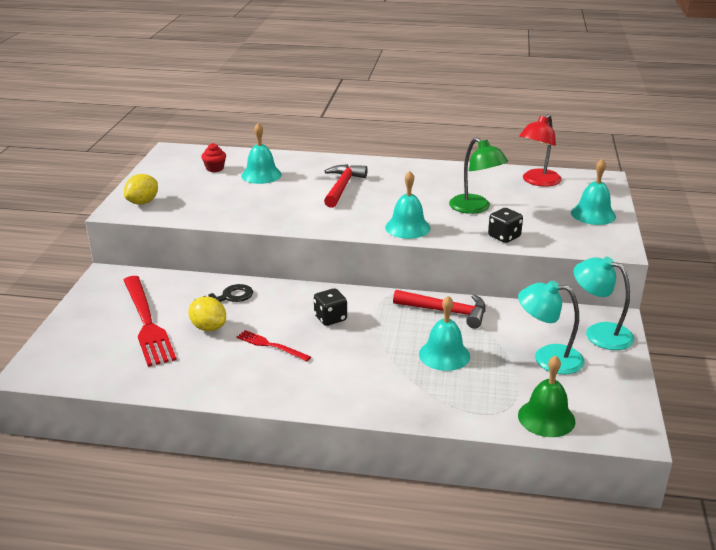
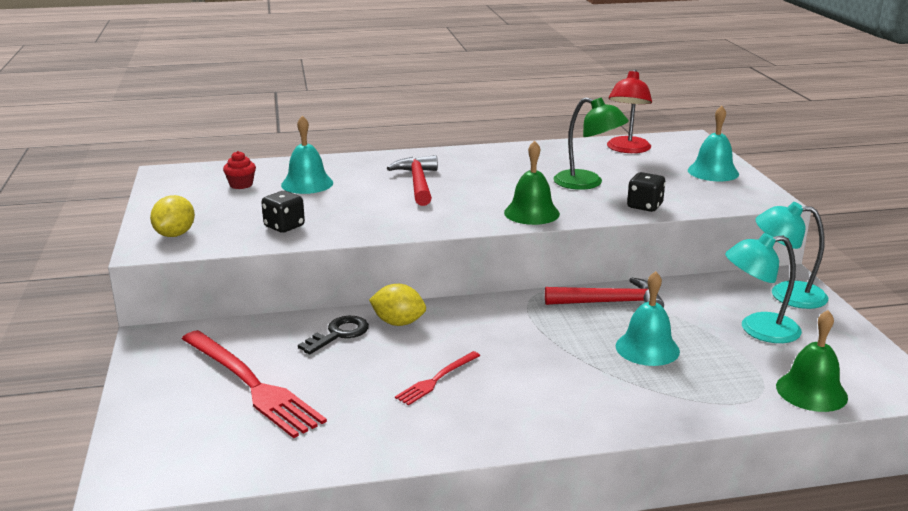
camera: 20 degrees left, 5 degrees down
yellow lemon [188,297,226,331] -> yellow lemon moved to [369,284,426,326]
red fork [236,330,311,361] -> red fork turned 60 degrees counterclockwise [395,351,480,405]
black dice [314,288,347,326] -> black dice moved to [261,191,305,233]
turquoise bell [385,171,430,239] -> green bell [504,141,560,225]

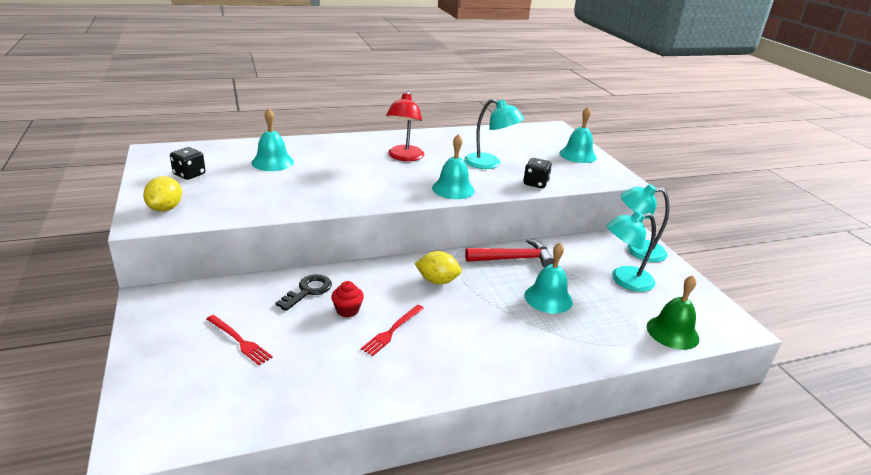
camera: 10 degrees left, 5 degrees up
red fork [182,330,327,438] -> red fork [206,315,273,365], size x0.50
red cupcake [223,151,256,189] -> red cupcake moved to [331,281,364,318]
black dice [261,191,305,233] -> black dice moved to [170,147,205,180]
yellow lemon [369,284,426,326] -> yellow lemon moved to [415,251,462,284]
red hammer [387,155,438,206] -> none
green bell [504,141,560,225] -> turquoise bell [432,134,475,199]
green lamp [553,97,629,190] -> turquoise lamp [464,99,524,169]
red lamp [607,69,652,153] -> red lamp moved to [386,91,424,161]

